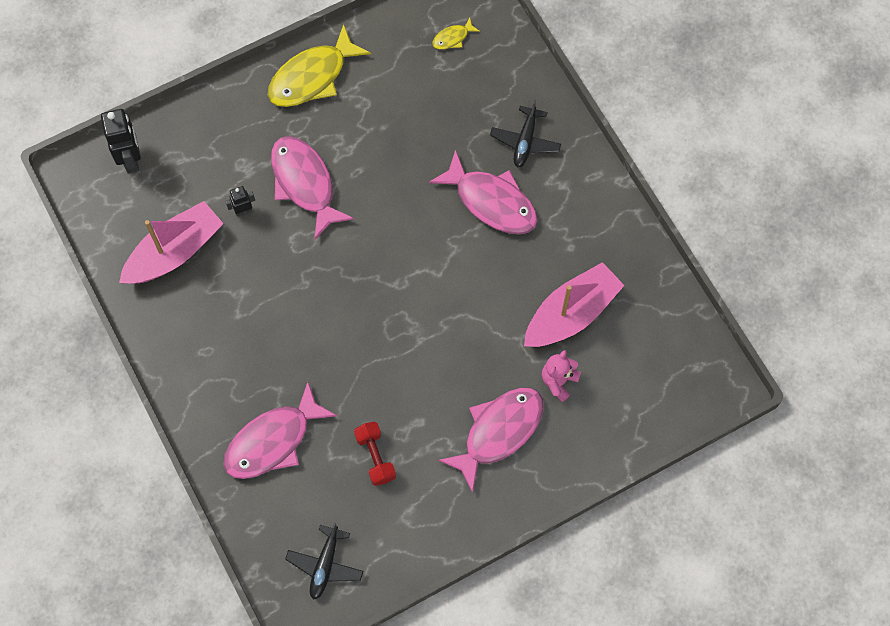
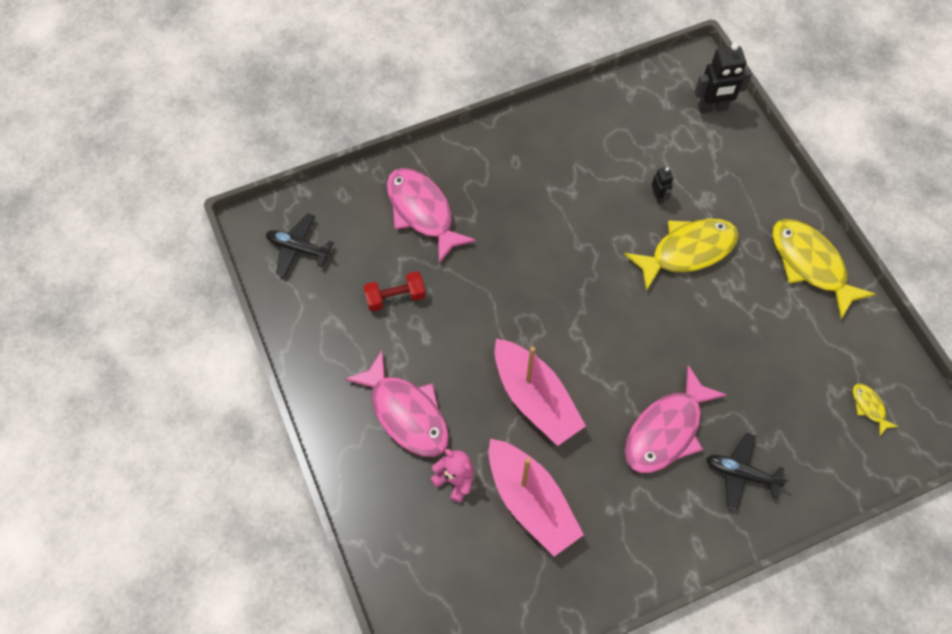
camera: 95 degrees right, 5 degrees down
pink boat [119,201,224,284] -> pink boat moved to [495,339,586,446]
pink fish [271,136,354,239] -> yellow fish [624,219,739,291]

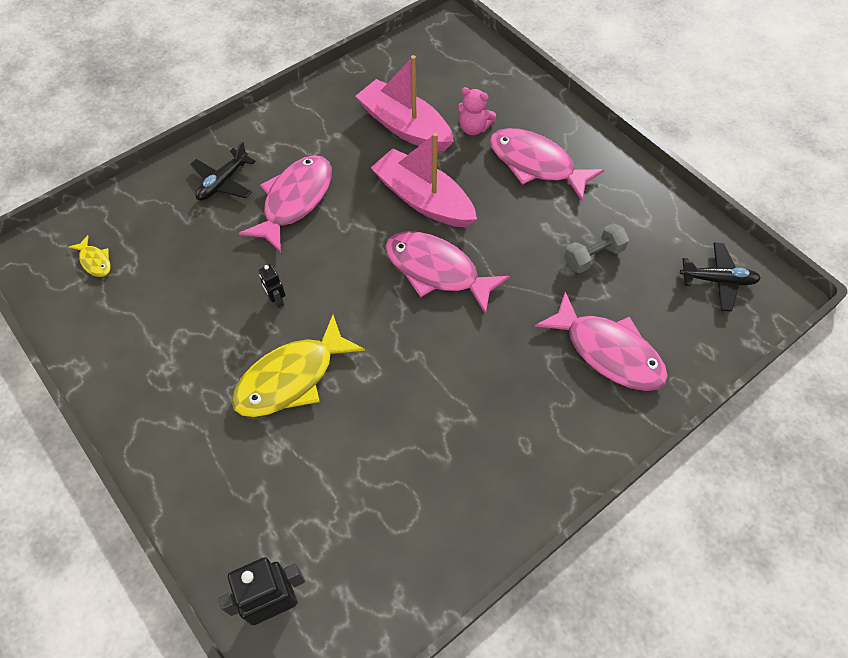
camera: 165 degrees right, 5 degrees down
red dumbbell [363,272,426,311] -> grey dumbbell [564,223,629,273]
black robot [652,167,674,204] -> black robot moved to [259,264,285,308]
black plane [706,433,789,511] -> black plane turned 120 degrees clockwise [190,141,256,201]
yellow fish [772,219,875,319] -> none
none -> pink fish [385,231,510,315]

